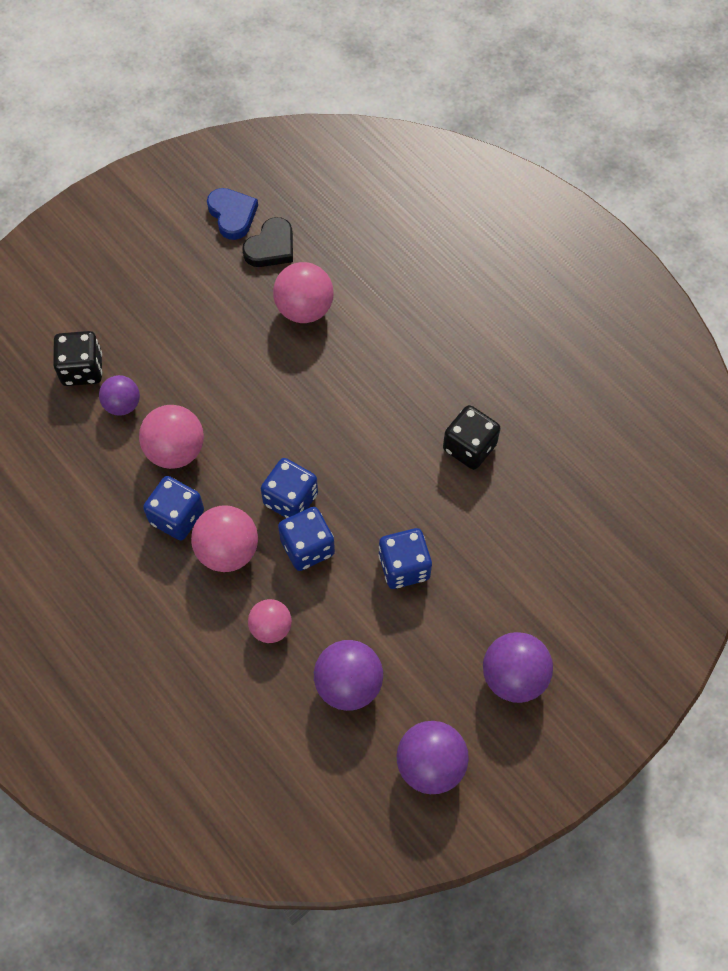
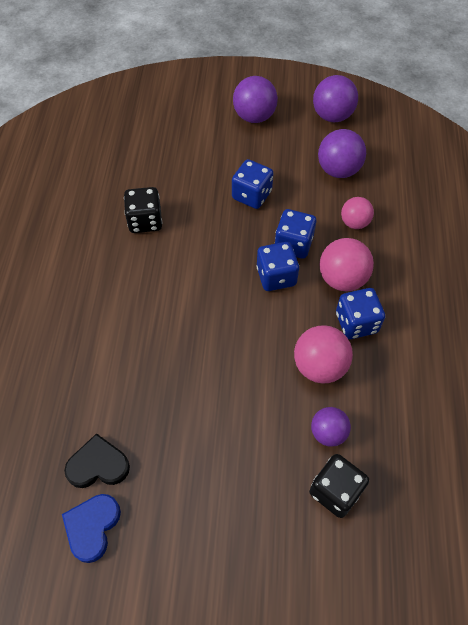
camera: 135 degrees left, 5 degrees down
pink ball [273,262,334,323] -> none

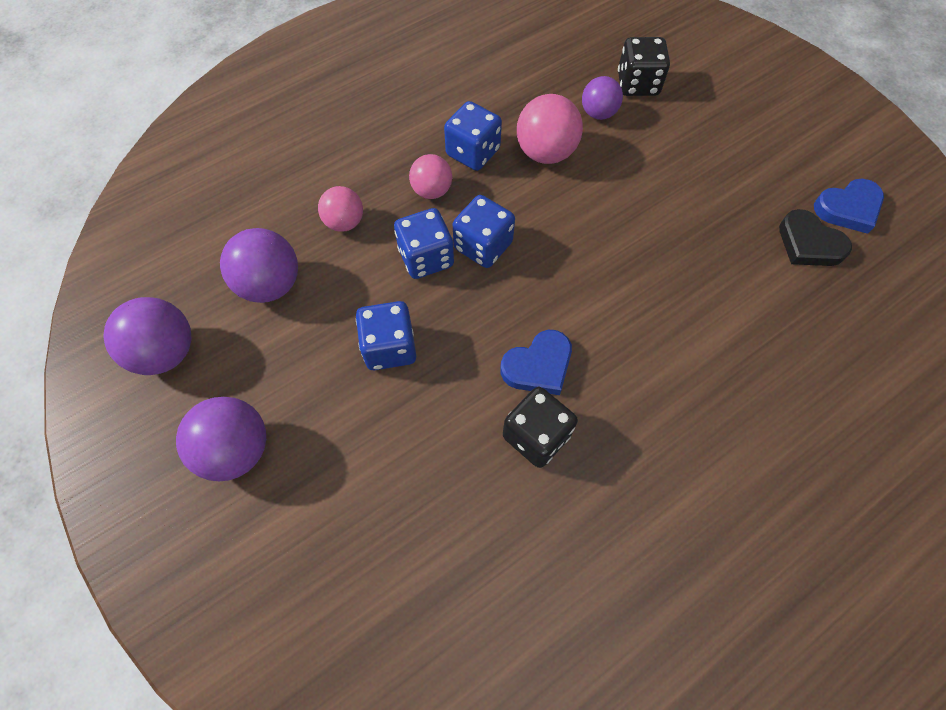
camera: 130 degrees left, 5 degrees up
pink ball [319,238,374,291] -> pink ball [409,154,452,199], size x0.64
none -> blue heart [501,330,572,395]

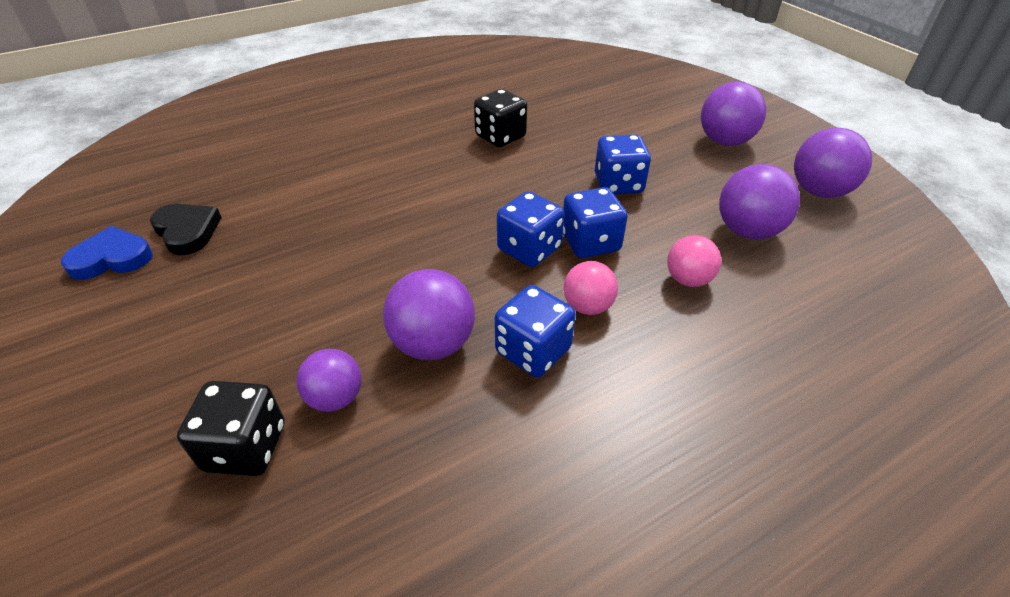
camera: 175 degrees left, 20 degrees down
blue heart [501,330,572,395] -> none
pink ball [517,94,583,164] -> purple ball [383,269,475,360]

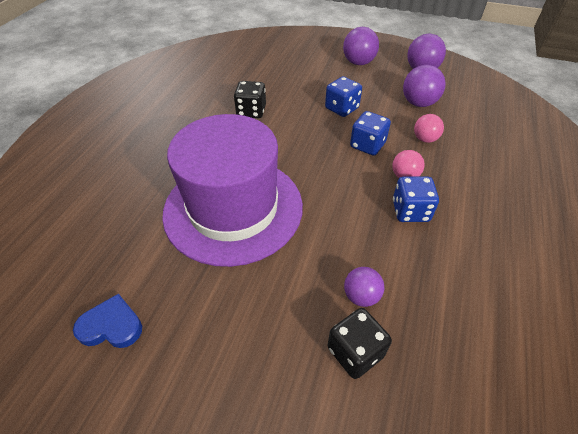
camera: 40 degrees left, 5 degrees up
blue heart [61,226,153,280] -> blue heart turned 60 degrees clockwise [73,294,142,348]
black heart [150,204,222,255] -> none
purple ball [383,269,475,360] -> none
blue dice [497,191,564,267] -> none
none -> purple hat [162,114,303,267]

